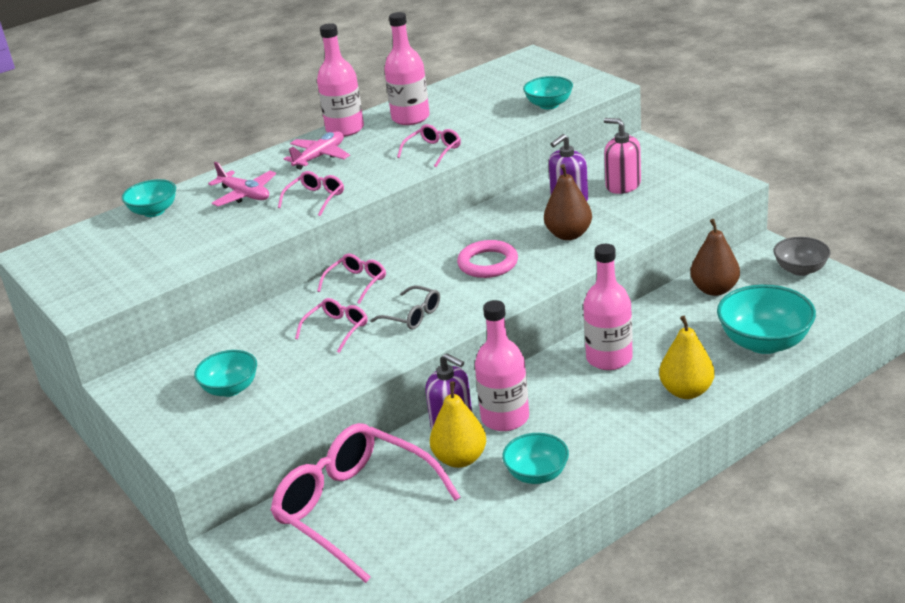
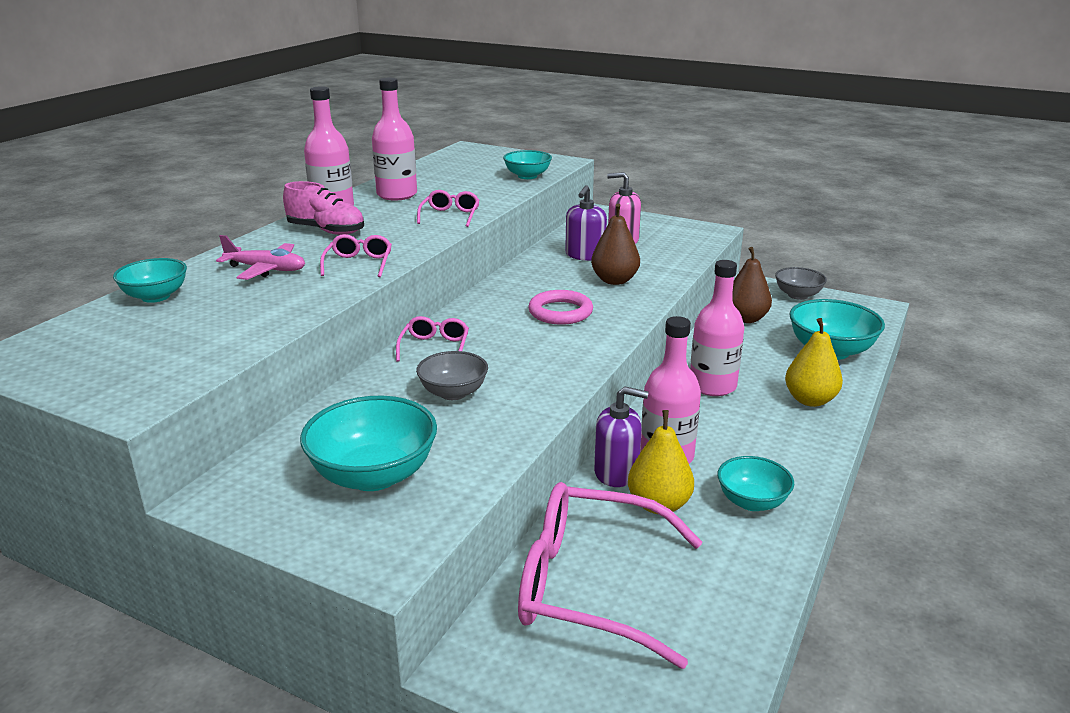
camera: 30 degrees left, 5 degrees down
turquoise bowl [194,350,257,397] -> turquoise bowl [300,396,437,491], size x1.60
pink plane [284,131,350,170] -> pink shoe [283,181,364,235]
pink glasses [295,298,368,353] -> grey bowl [416,351,488,400]
grey glasses [370,285,440,330] -> none

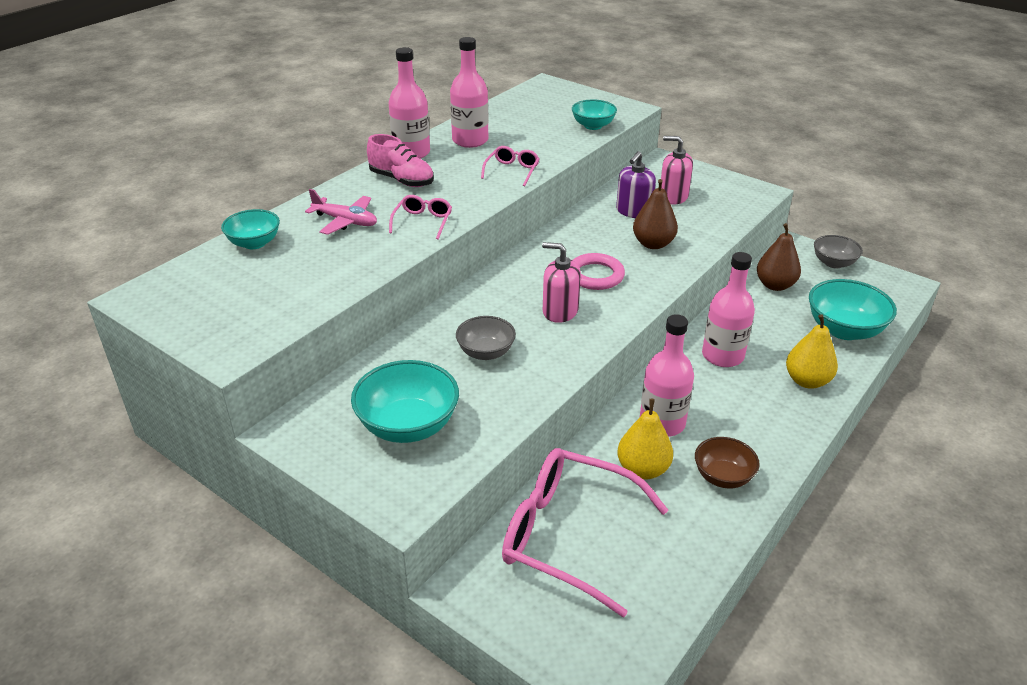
camera: 10 degrees right, 10 degrees up
pink glasses [396,316,469,362] -> none
purple soap dispenser [594,386,649,487] -> none
turquoise bowl [718,456,794,511] -> brown bowl [695,437,760,489]
none -> pink soap dispenser [542,242,581,323]

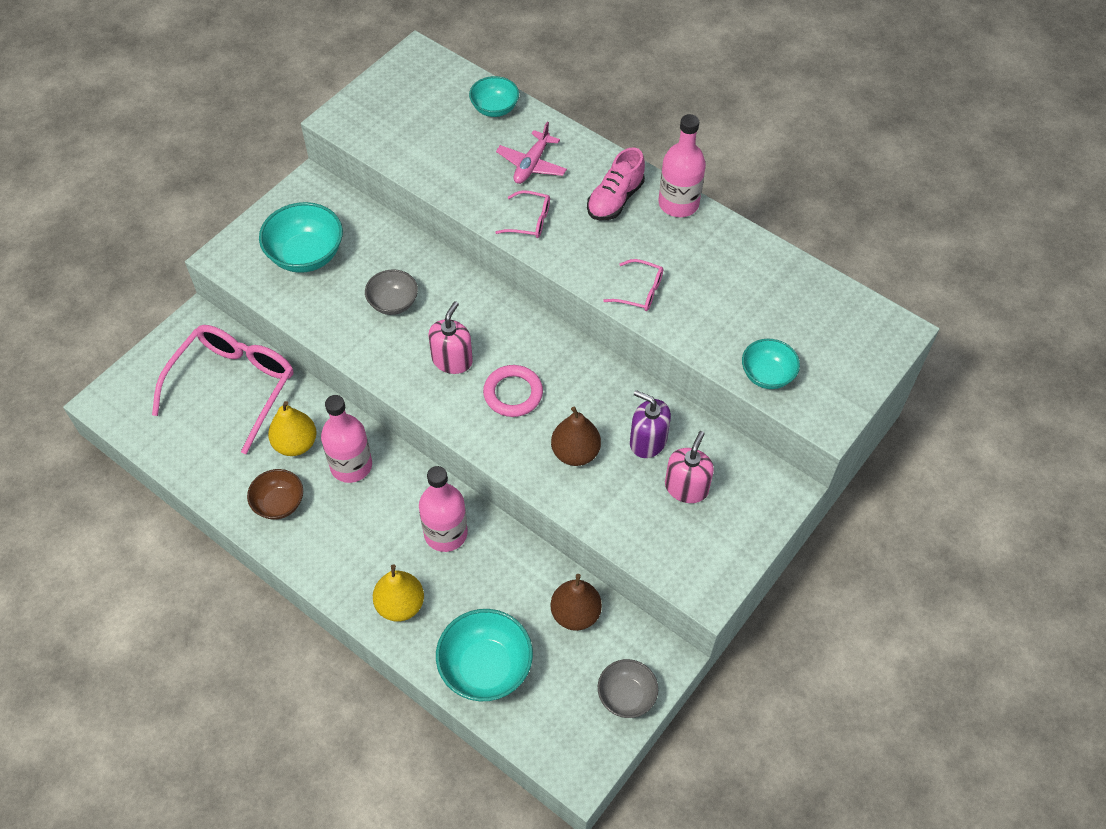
camera: 90 degrees right, 20 degrees up
pink bottle [450,37,489,148] -> none

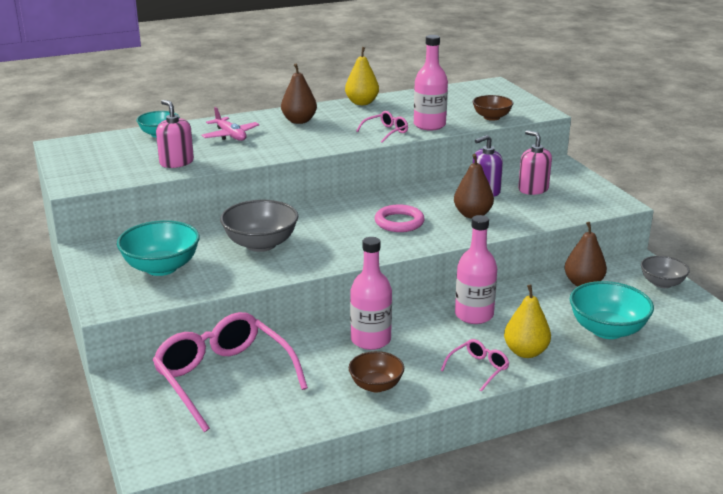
camera: 60 degrees left, 30 degrees down
yellow pear [268,401,317,456] -> yellow pear moved to [345,47,379,105]
grey bowl [365,269,418,315] -> grey bowl [220,200,298,252], size x1.60
pink soap dispenser [429,301,473,374] -> pink soap dispenser moved to [156,100,194,168]
pink glasses [495,190,550,238] -> pink glasses moved to [440,339,509,392]
pink shoe [587,148,645,220] -> brown pear [281,63,317,124]
pink bottle [659,114,706,217] -> pink bottle moved to [414,35,448,130]
turquoise bowl [742,339,800,389] -> brown bowl [473,95,513,121]

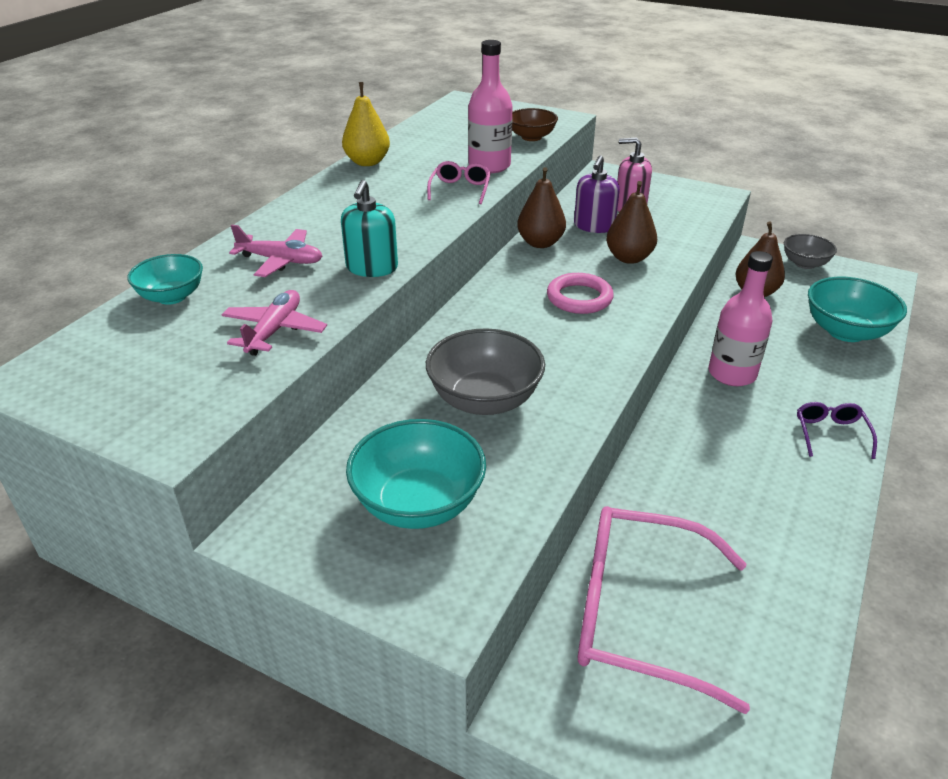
camera: 40 degrees left, 10 degrees up
pink soap dispenser [156,100,194,168] -> pink plane [222,290,327,356]
brown pear [281,63,317,124] -> brown pear moved to [517,167,566,248]
brown bowl [349,351,404,393] -> none
pink bottle [350,237,392,350] -> none
pink glasses [440,339,509,392] -> purple glasses [797,402,877,459]
yellow pear [504,284,551,358] -> none
none -> turquoise soap dispenser [341,180,398,277]

